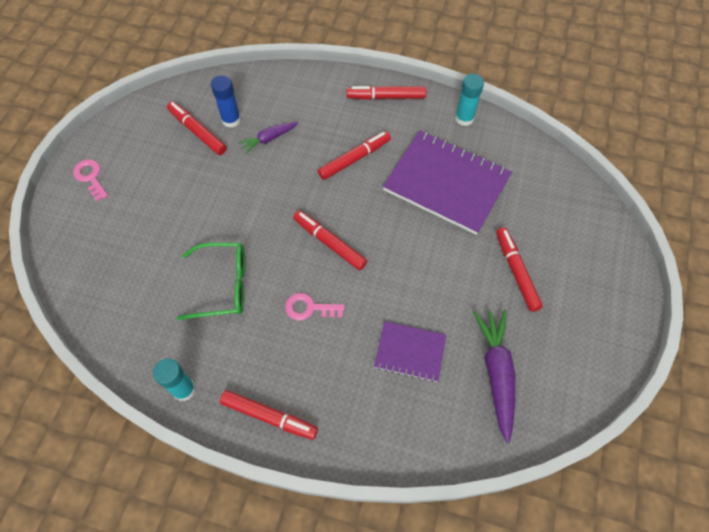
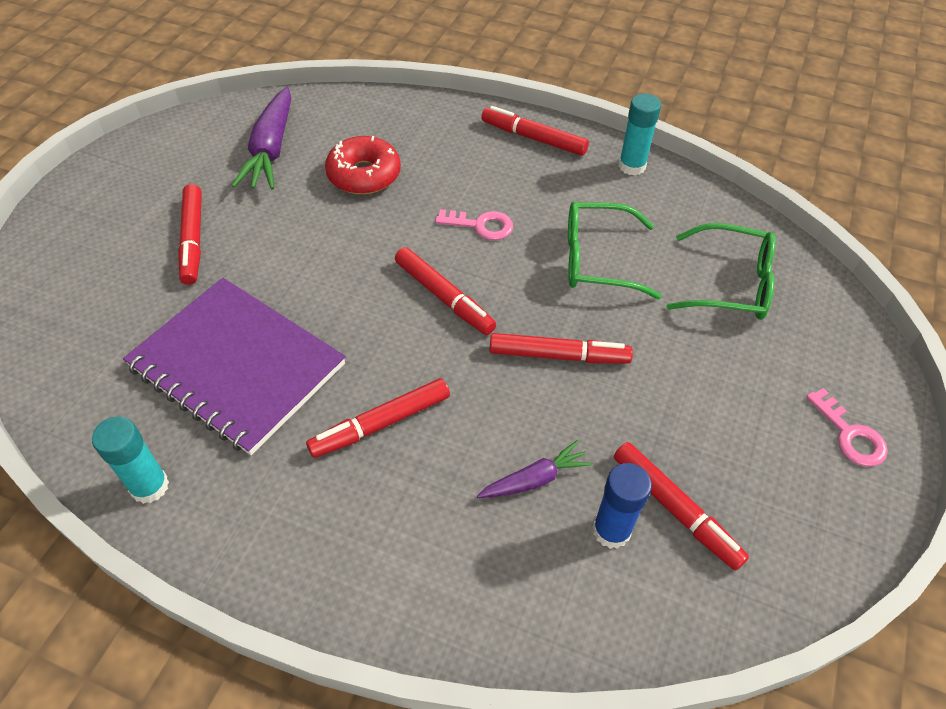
camera: 175 degrees left, 10 degrees down
red marker [347,86,426,100] -> red marker moved to [489,333,633,364]
purple notebook [374,321,446,382] -> red donut [325,136,401,194]
none -> green glasses [667,223,776,320]

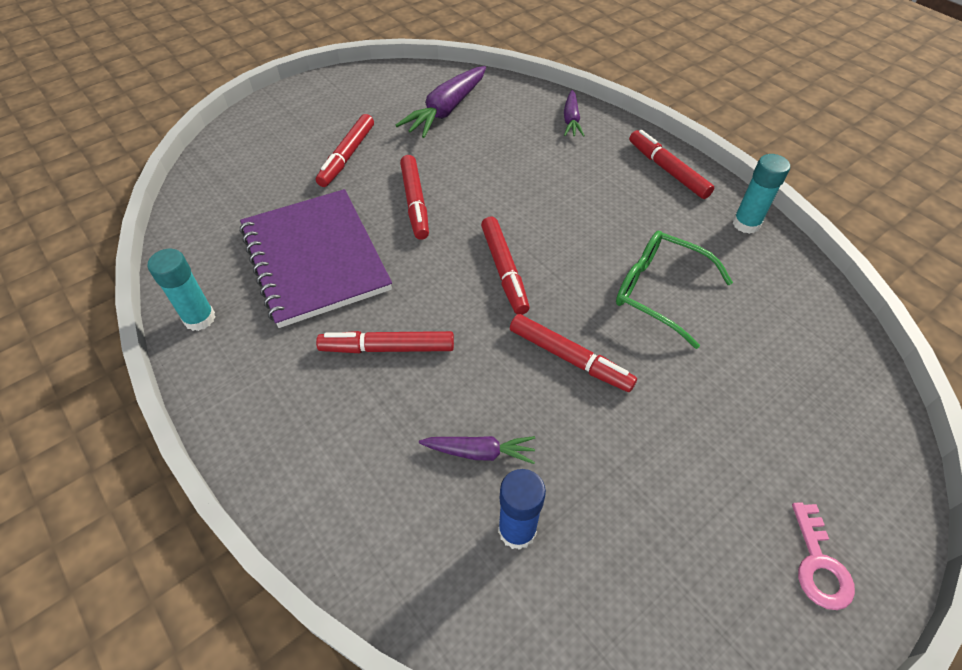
camera: 30 degrees right, 0 degrees up
red donut [325,136,401,194] -> none
pink key [435,209,513,240] -> none
red marker [614,442,749,571] -> red marker moved to [400,155,429,240]
green glasses [667,223,776,320] -> none
none -> purple carrot [564,90,585,137]

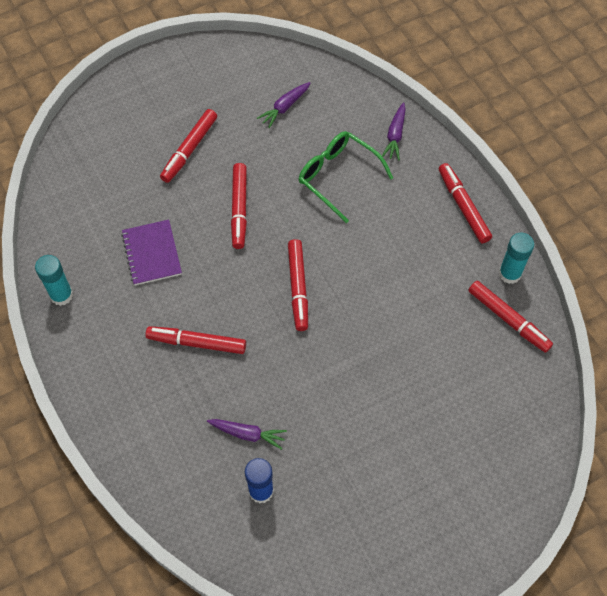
camera: 10 degrees right, 10 degrees up
purple notebook [240,189,392,328] -> purple notebook [121,220,182,285], size x0.54
purple carrot [395,66,486,138] -> purple carrot [257,82,310,128], size x0.57
red marker [510,314,637,392] -> red marker moved to [468,281,553,353]
green glasses [616,231,733,349] -> green glasses moved to [299,131,393,223]
pink key [792,502,855,610] -> none

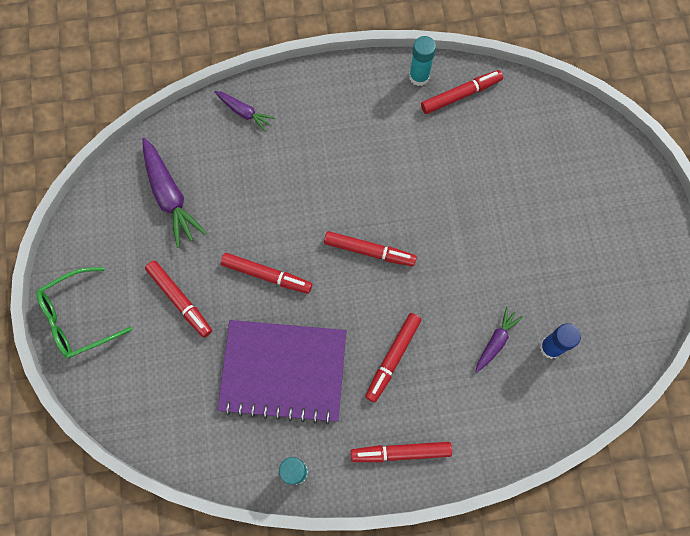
camera: 70 degrees left, 10 degrees up
purple notebook [121,220,182,285] -> purple notebook [217,320,346,425], size x1.85
purple carrot [257,82,310,128] -> purple carrot [142,138,207,248], size x1.75
green glasses [299,131,393,223] -> green glasses moved to [36,267,132,359]
red marker [439,163,492,243] -> red marker moved to [351,442,452,462]

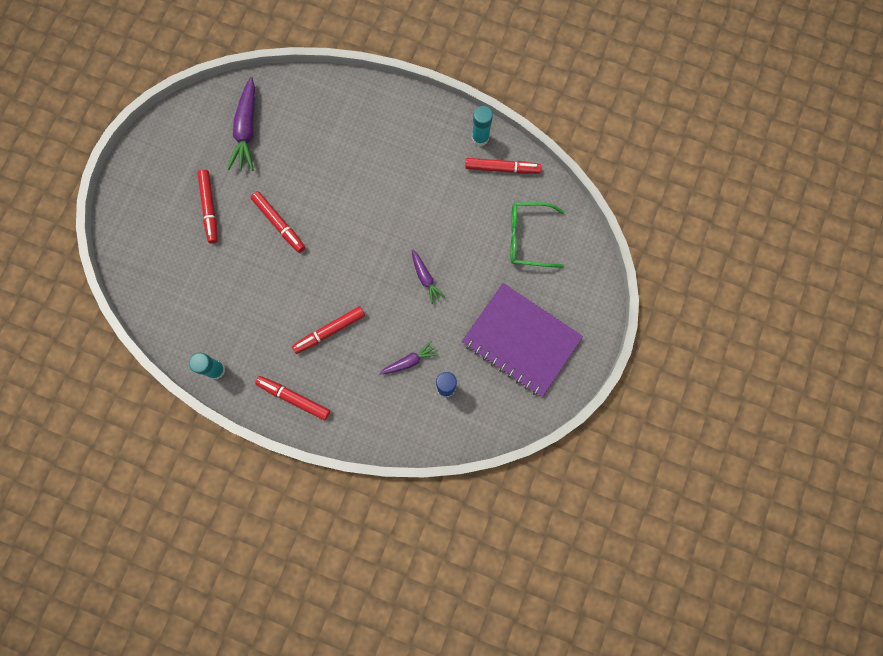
camera: 30 degrees right, 5 degrees up
green glasses [36,267,132,359] -> green glasses moved to [510,202,565,268]
purple carrot [215,91,275,132] -> purple carrot moved to [412,249,445,304]
purple notebook [217,320,346,425] -> purple notebook moved to [462,283,583,397]
red marker [324,231,417,267] -> none

